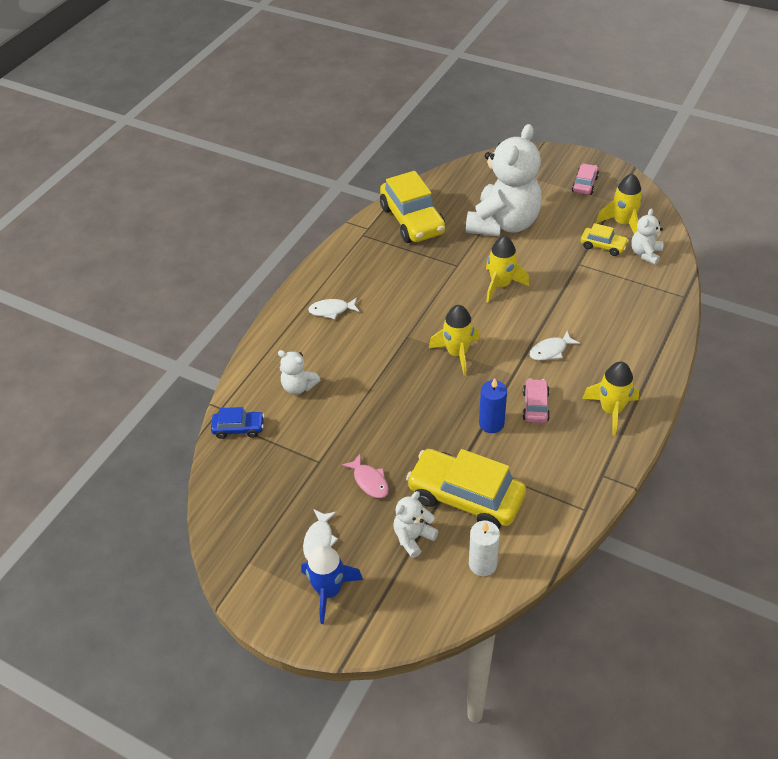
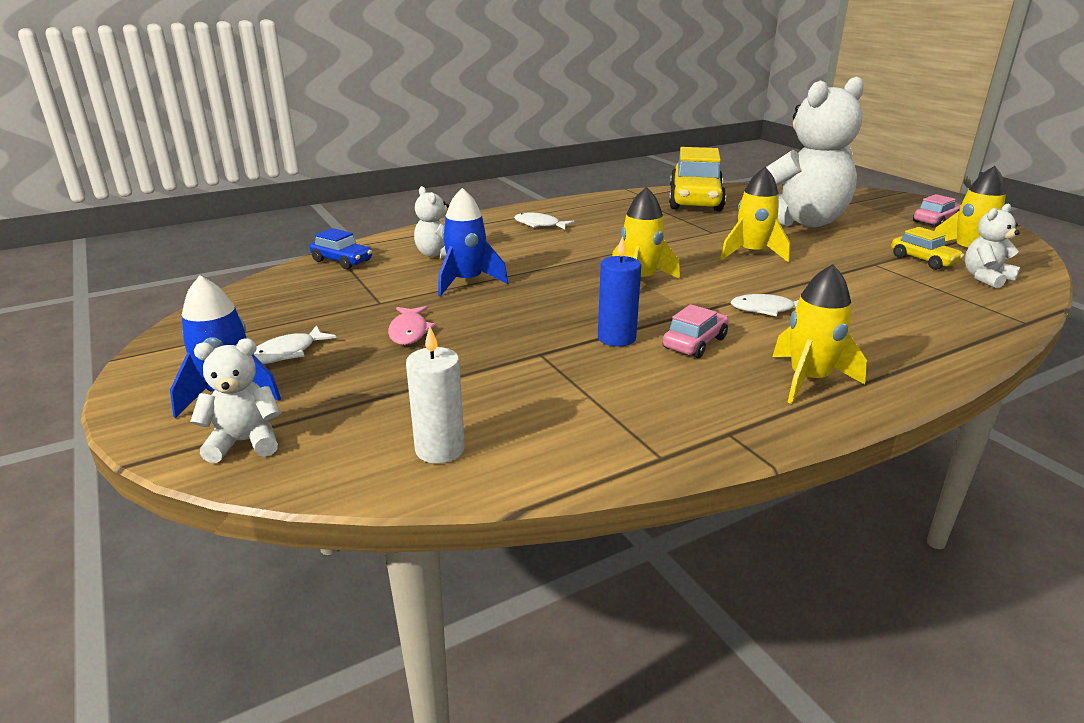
camera: 30 degrees right, 20 degrees down
white teddy bear [393,491,439,558] -> white teddy bear moved to [190,338,281,463]
yellow car [406,449,526,529] -> none
none -> blue rocket [438,188,508,296]

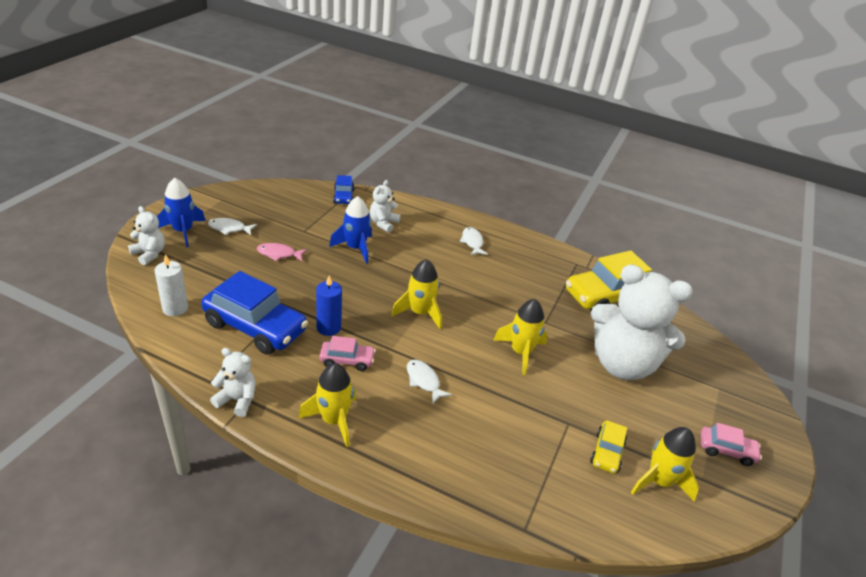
camera: 50 degrees right, 10 degrees up
pink fish [388,306,436,345] -> pink fish turned 45 degrees clockwise [257,243,307,261]
white teddy bear [965,204,1020,289] -> white teddy bear moved to [210,348,256,417]
none -> blue car [201,271,308,355]

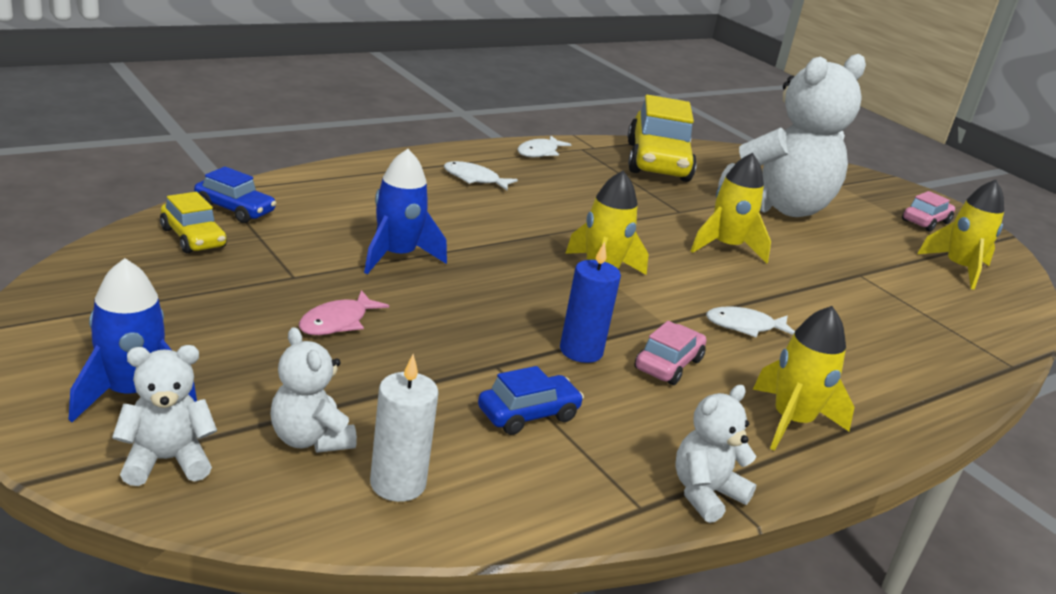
camera: 60 degrees left, 10 degrees down
blue car [201,271,308,355] -> blue car [478,366,584,435], size x0.49
white fish [208,218,257,235] -> white fish moved to [517,136,571,157]
white teddy bear [370,180,401,233] -> white teddy bear moved to [271,327,357,453]
yellow car [590,420,627,474] -> yellow car moved to [160,192,227,253]

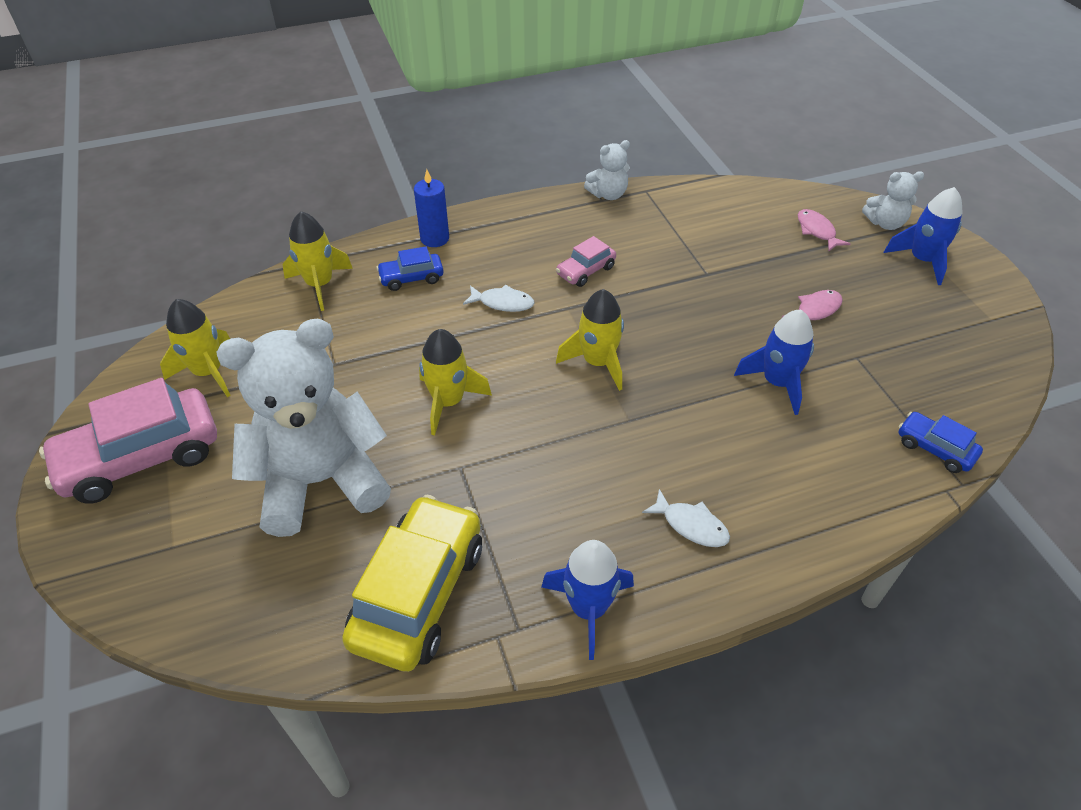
camera: 160 degrees left, 20 degrees up
yellow car [160,192,227,253] -> none
white teddy bear [271,327,357,453] -> pink fish [798,209,850,251]
white candle [370,354,439,502] -> none
blue car [478,366,584,435] -> blue car moved to [376,246,443,291]
white fish [517,136,571,157] -> blue rocket [541,540,634,660]
blue candle [560,242,621,363] -> blue candle moved to [414,169,449,247]
yellow rocket [753,306,855,451] -> yellow rocket moved to [282,211,353,311]
pink car [902,191,955,232] -> pink car [39,378,217,504], size x2.02

